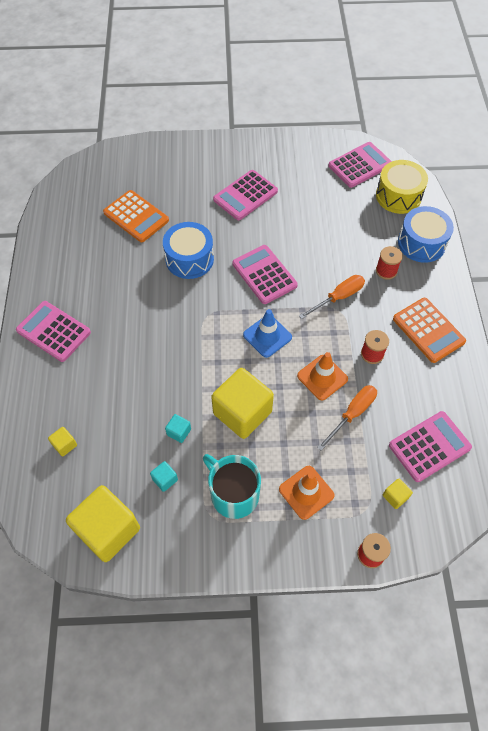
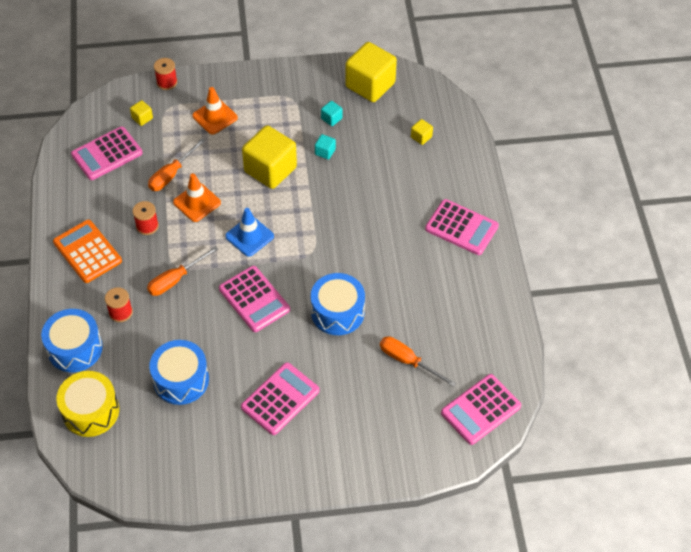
camera: 175 degrees right, 5 degrees down
orange calculator [103,190,169,242] -> orange screwdriver [380,336,456,387]
turquoise mug [203,454,261,519] -> none
pink calculator [328,142,392,188] -> pink calculator moved to [441,374,521,445]
none -> blue drum [150,340,209,405]

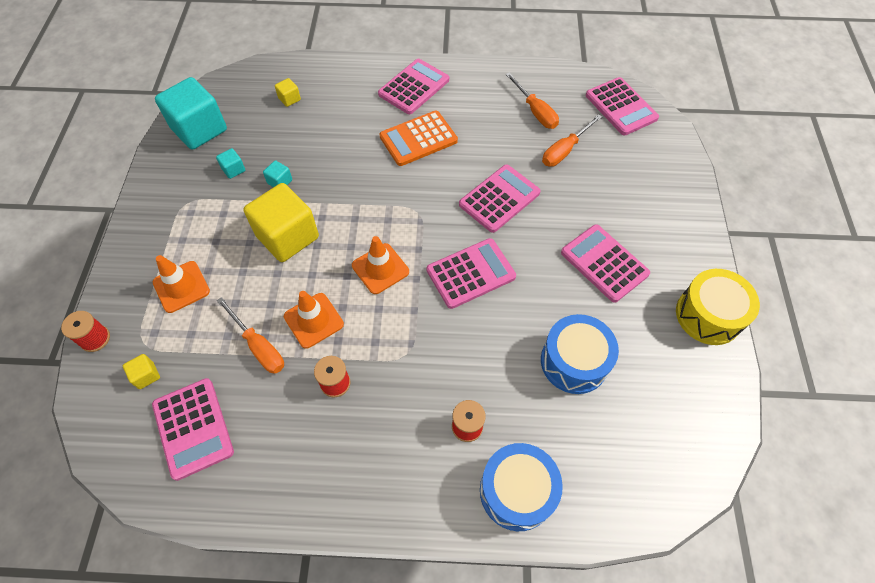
camera: 80 degrees left, 5 degrees up
orange calculator [53,220,122,283] -> orange calculator moved to [379,111,458,166]
yellow drum [56,371,119,437] -> yellow drum moved to [676,269,760,345]
orange screwdriver [147,246,218,296] -> orange screwdriver moved to [505,72,559,129]
blue traffic cone [225,208,274,257] -> orange traffic cone [352,236,409,294]
blue drum [311,273,365,335] -> pink calculator [459,164,541,233]
yellow cube [345,42,397,102] -> turquoise cube [155,77,227,150]

